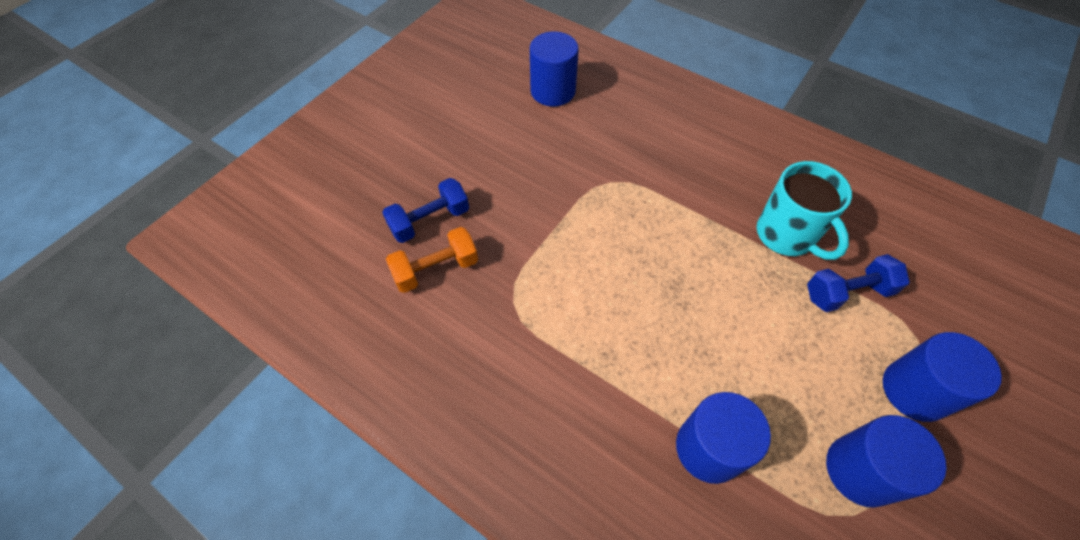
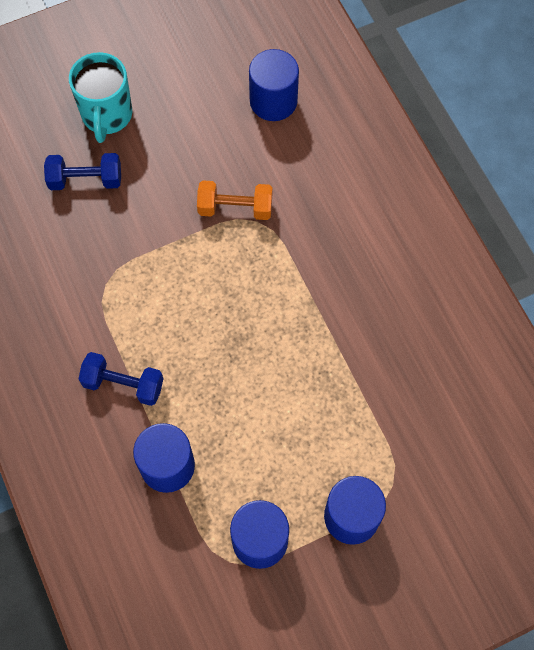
camera: 30 degrees right, 10 degrees up
orange dumbbell [386,227,478,293] -> orange dumbbell moved to [197,180,272,220]
turquoise mug [757,161,852,260] -> turquoise mug moved to [69,52,132,143]
blue dumbbell [807,254,910,312] -> blue dumbbell moved to [79,352,163,406]

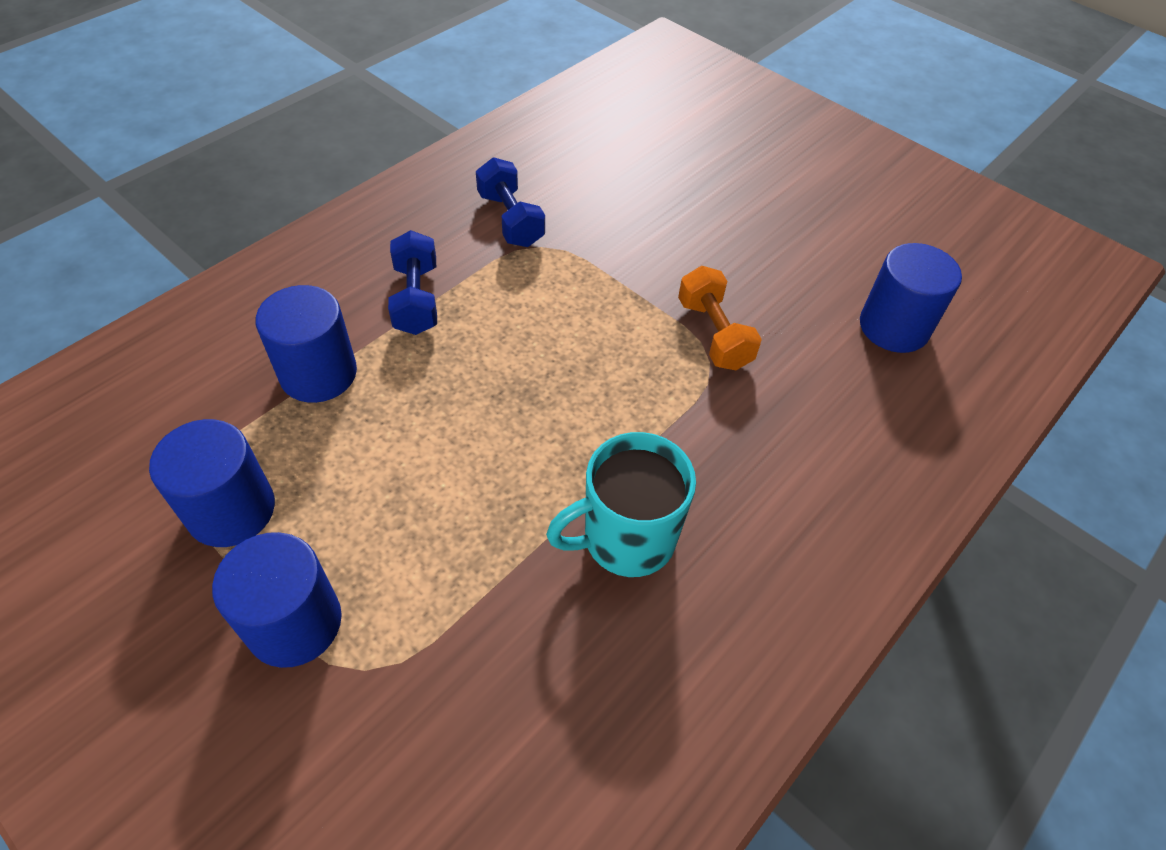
camera: 65 degrees right, 15 degrees down
blue dumbbell [44,153,121,190] -> blue dumbbell moved to [476,157,545,247]
turquoise mug [69,52,132,143] -> turquoise mug moved to [546,432,696,577]

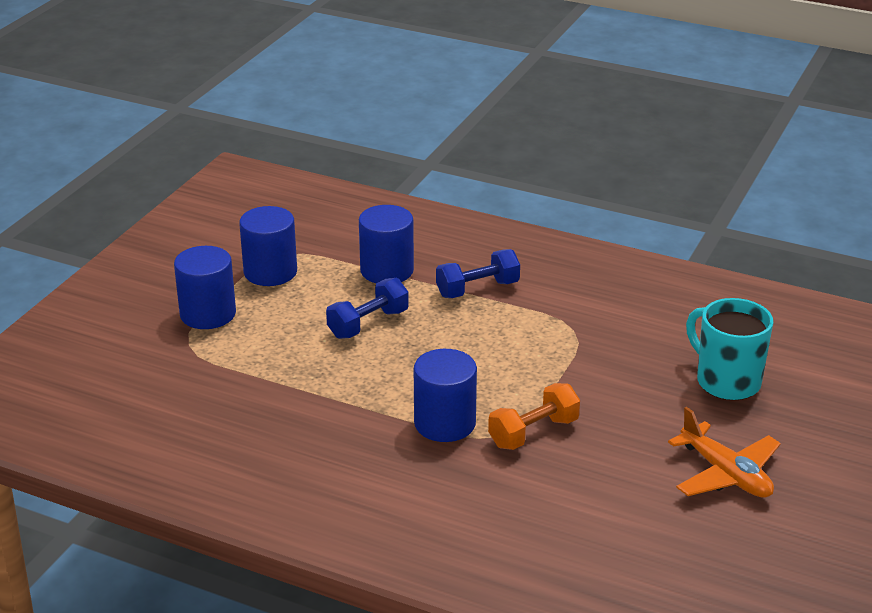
camera: 75 degrees right, 20 degrees down
blue dumbbell [476,157,545,247] -> blue dumbbell moved to [326,278,409,339]
turquoise mug [546,432,696,577] -> turquoise mug moved to [686,298,774,400]
blue cylinder [860,243,962,353] -> blue cylinder moved to [414,349,477,442]
none -> orange plane [668,407,781,498]

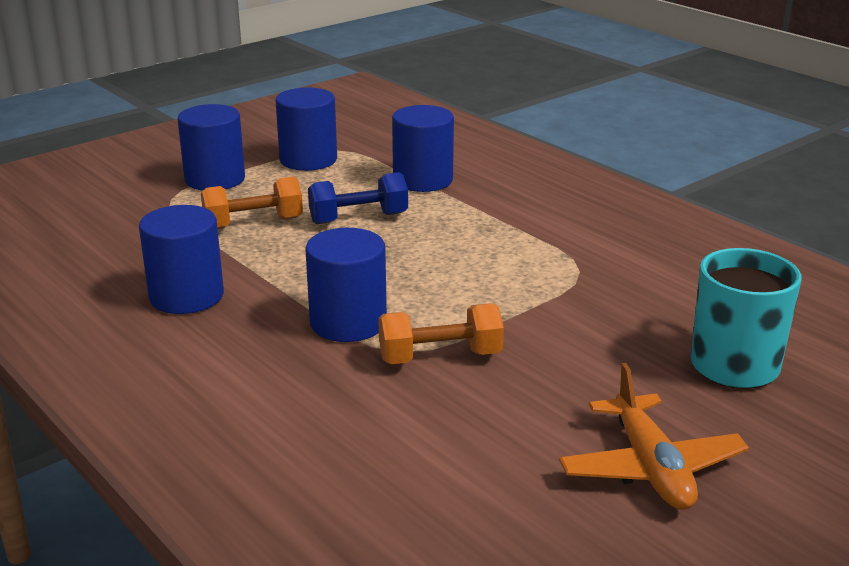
camera: 25 degrees right, 5 degrees down
blue dumbbell [436,249,520,298] -> none
none -> blue cylinder [139,205,224,314]
none -> orange dumbbell [201,177,303,229]

